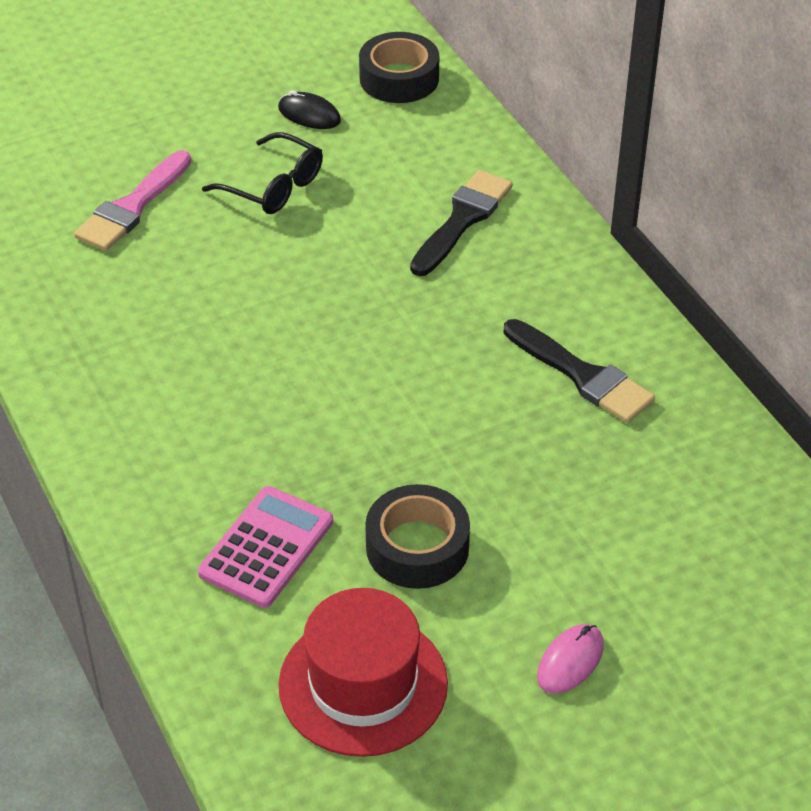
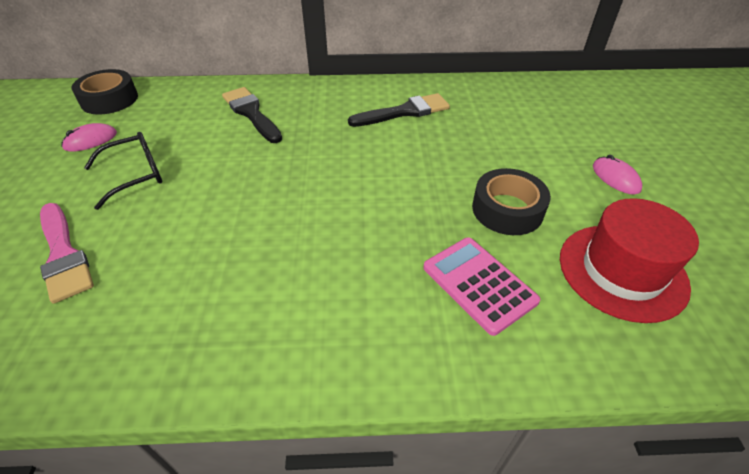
camera: 65 degrees left, 0 degrees up
black mouse [278,90,341,129] -> pink mouse [61,123,117,152]

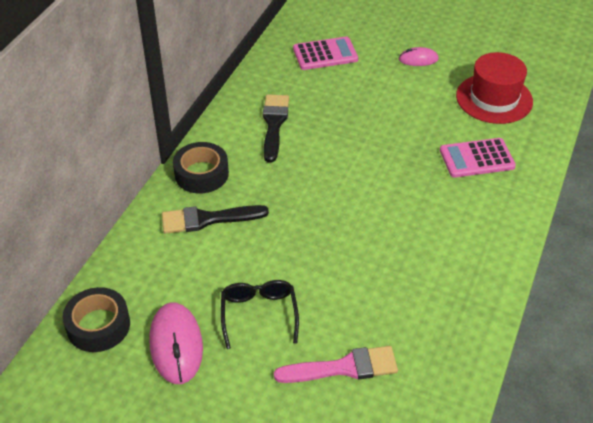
camera: 65 degrees left, 0 degrees up
pink mouse [61,123,117,152] -> pink mouse [149,302,203,384], size x1.76
black tape [472,168,551,235] -> black tape moved to [173,142,229,193]
none -> pink calculator [293,37,358,70]

